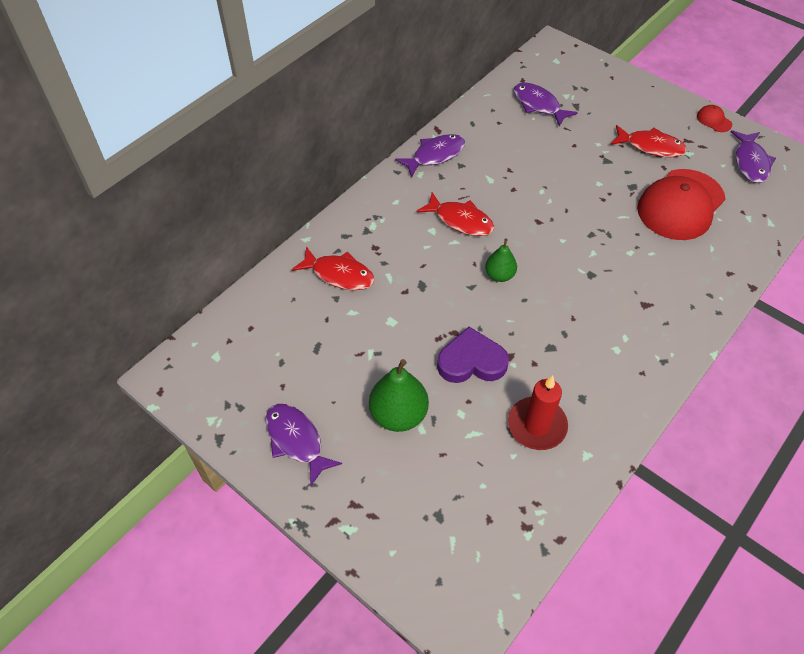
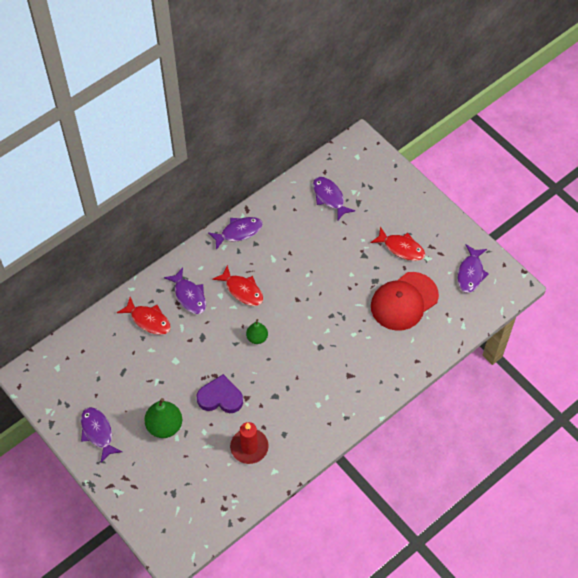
camera: 10 degrees right, 5 degrees up
red cap [697,105,732,132] -> none
none -> purple fish [164,267,206,314]

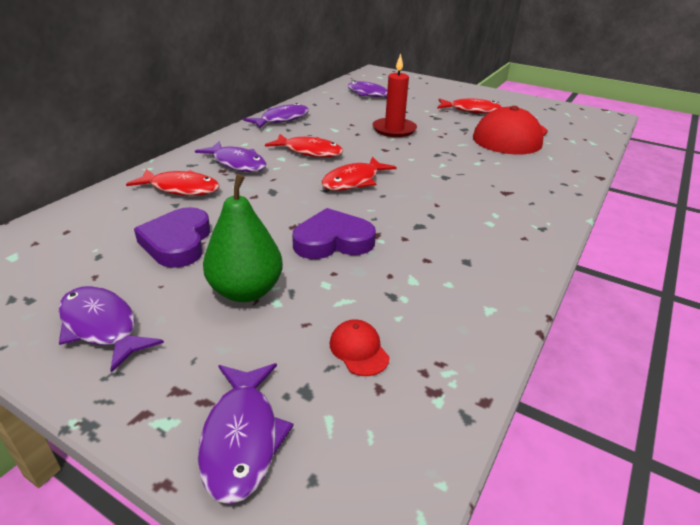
camera: 20 degrees left, 25 degrees down
red candle [230,422,269,464] -> red candle moved to [372,54,417,137]
green pear [246,319,268,344] -> red fish [321,157,397,191]
purple fish [457,245,489,293] -> purple fish moved to [198,363,294,504]
none -> purple heart [134,207,210,268]
none -> red cap [330,319,390,376]

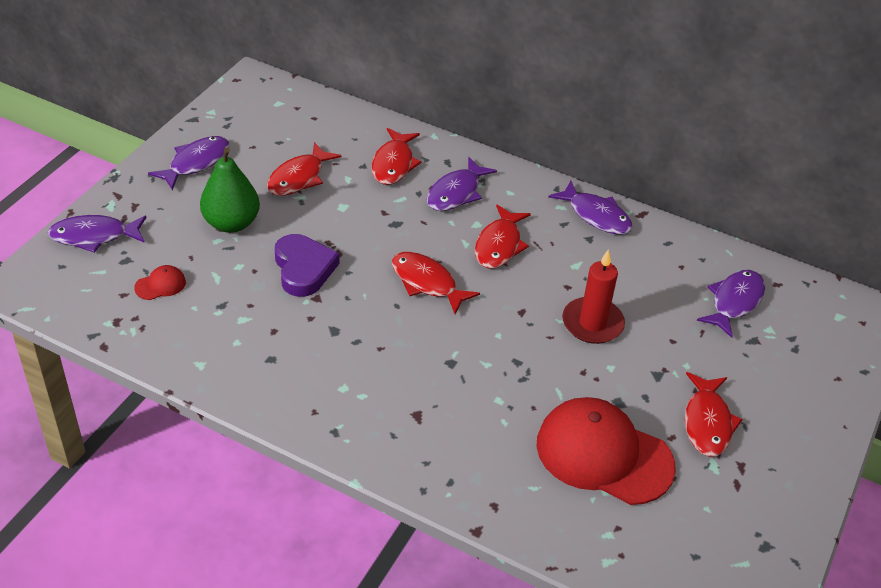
camera: 85 degrees right, 10 degrees up
purple heart [134,207,210,268] -> red fish [267,142,341,196]

